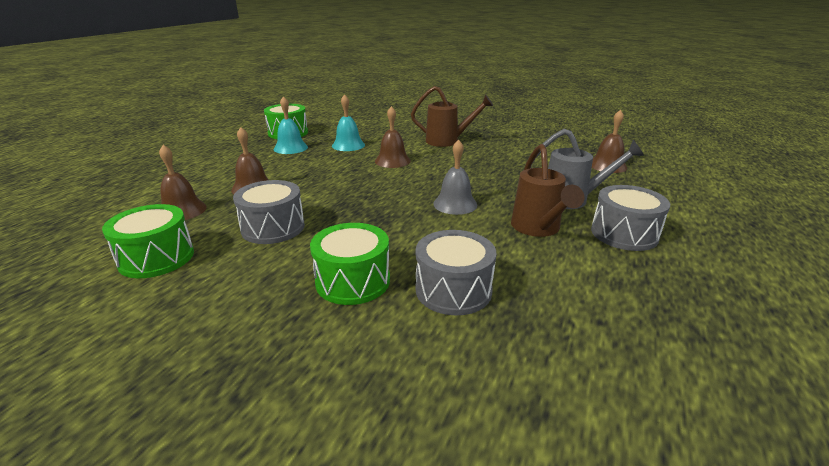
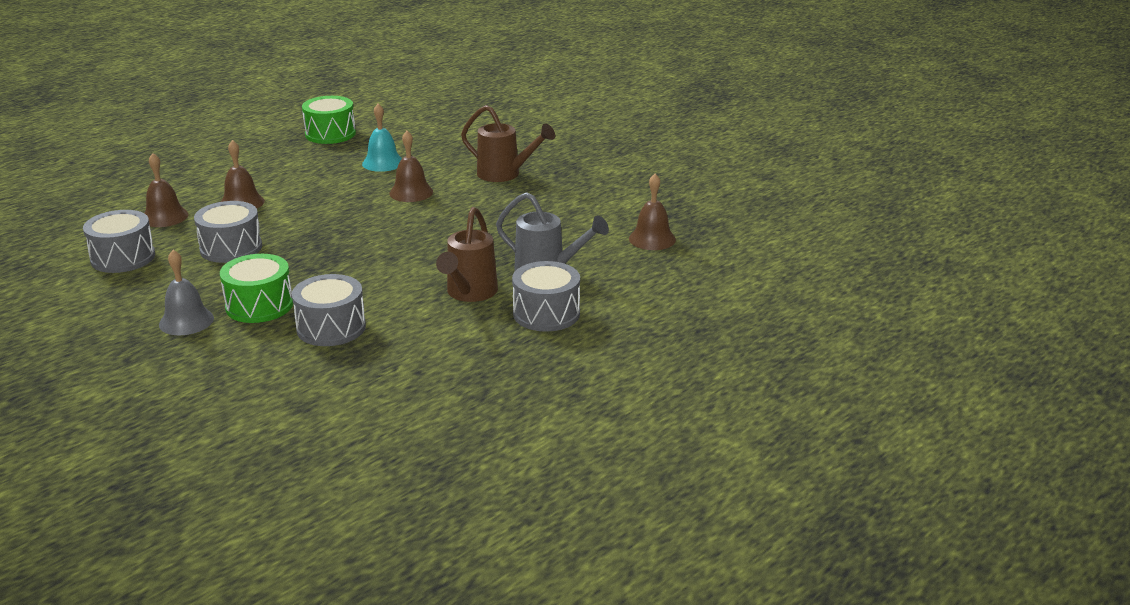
camera: 20 degrees right, 0 degrees up
green drum [102,204,194,278] -> grey drum [83,210,155,273]
turquoise bell [274,96,308,154] -> none
grey bell [433,139,477,215] -> grey bell moved to [159,250,214,335]

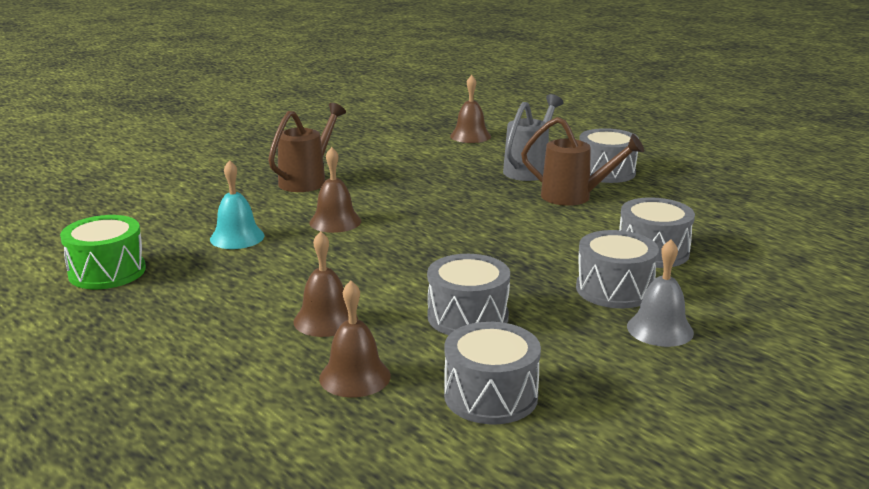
camera: 85 degrees left, 5 degrees down
green drum [220,254,293,323] -> grey drum [576,230,659,308]

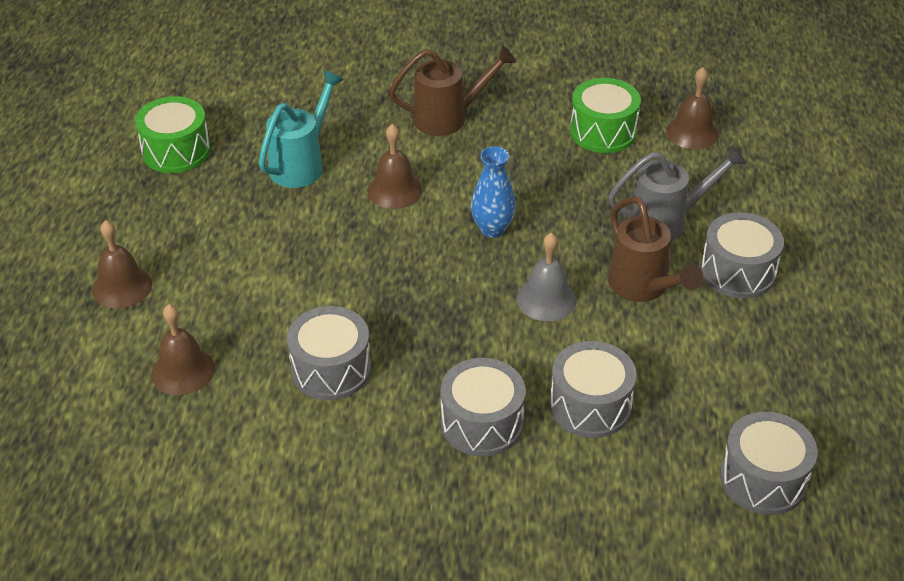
camera: 45 degrees right, 20 degrees up
turquoise bell [210,160,265,249] -> turquoise watering can [259,70,344,188]
brown bell [293,231,358,337] -> brown bell moved to [92,220,152,308]
grey drum [444,322,541,424] -> grey drum moved to [720,412,817,515]
grey bell [627,239,694,347] -> grey bell moved to [517,233,576,321]
none -> blue vase [471,146,516,238]
none -> green drum [570,78,641,153]

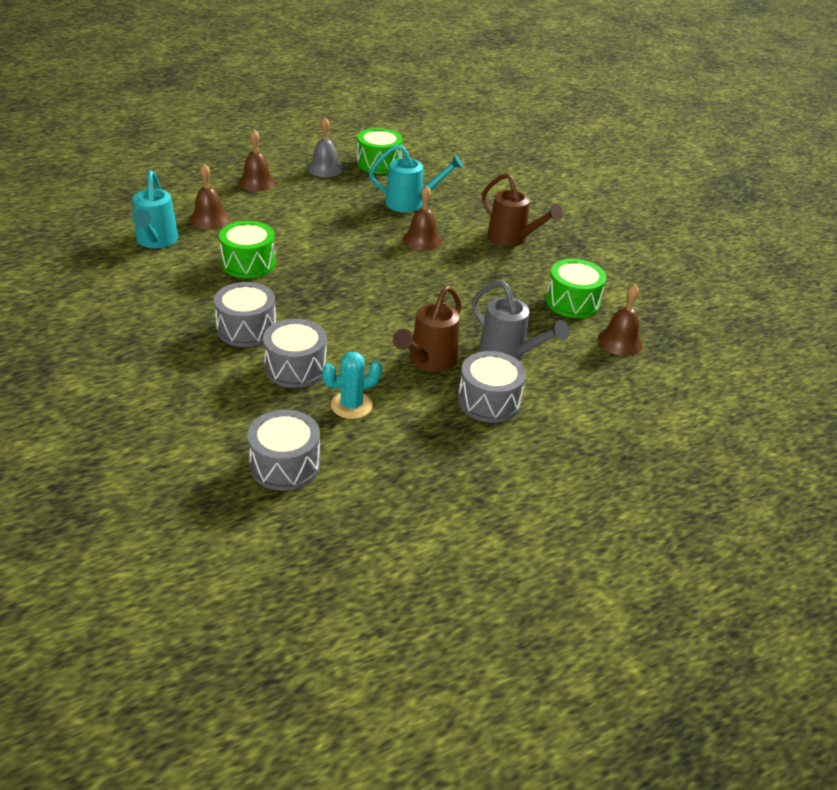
camera: 55 degrees right, 5 degrees down
grey drum [287,306,371,400] -> green drum [219,221,276,279]
blue vase [471,146,516,238] -> none
grey bell [517,233,576,321] -> grey bell moved to [308,117,343,177]
none -> turquoise watering can [132,170,178,248]
none -> turquoise cactus [322,351,382,419]

